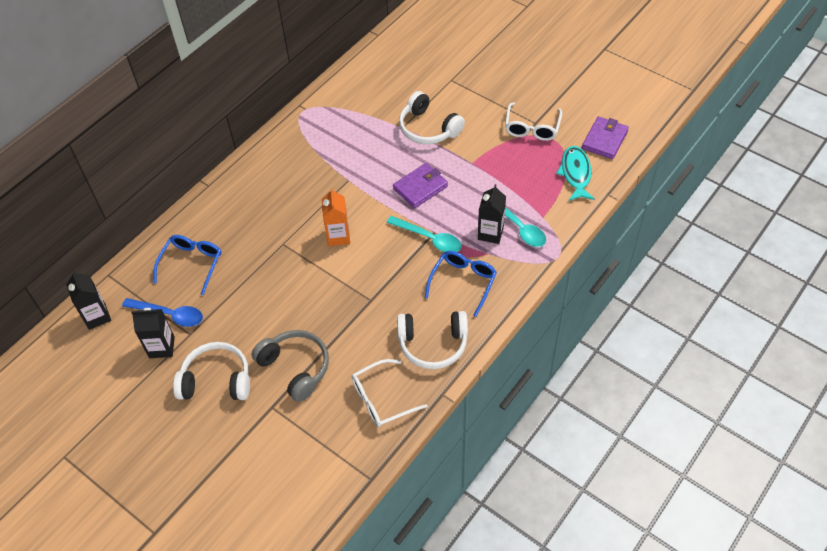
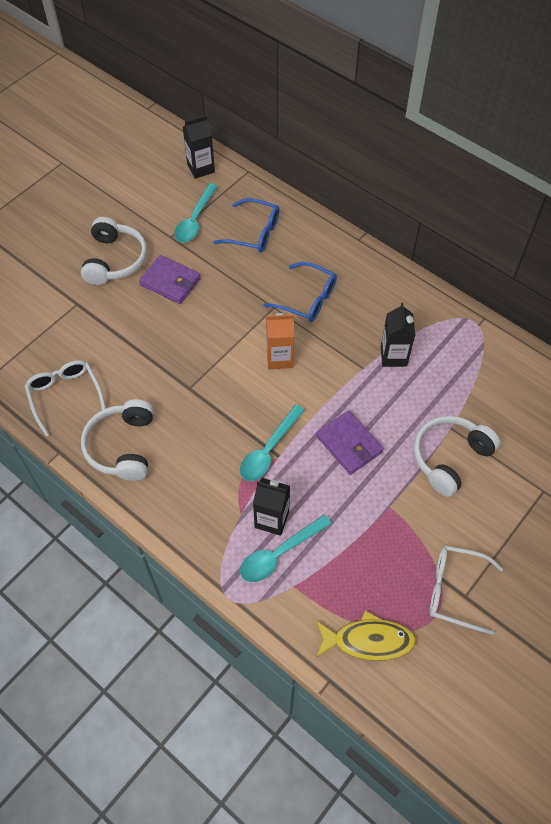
camera: 90 degrees right, 5 degrees up
blue spoon [122,298,203,327] -> turquoise spoon [174,183,218,242]
black carton [131,308,175,358] -> black carton moved to [381,303,415,367]
grey headphones [252,330,329,402] -> none
blue glasses [425,251,497,317] -> blue glasses moved to [263,262,337,322]
turquoise fish [556,146,595,201] -> yellow fish [316,610,416,661]
purple wallet [582,116,629,159] -> purple wallet moved to [139,255,201,304]

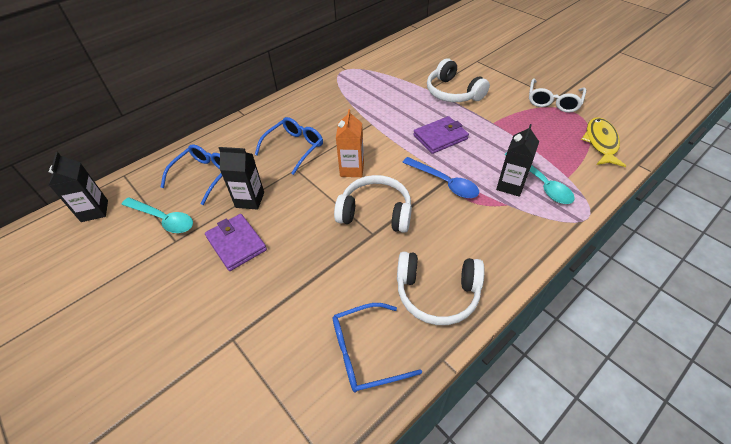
camera: 80 degrees left, 10 degrees down
white glasses [25,360,106,436] -> blue glasses [333,303,422,392]
white headphones [81,217,147,285] -> white headphones moved to [334,175,412,233]
purple wallet [139,255,201,304] -> purple wallet turned 75 degrees counterclockwise [205,214,267,271]
turquoise spoon [240,405,305,481] -> blue spoon [402,157,479,198]
black carton [381,303,415,367] -> black carton moved to [219,147,264,210]

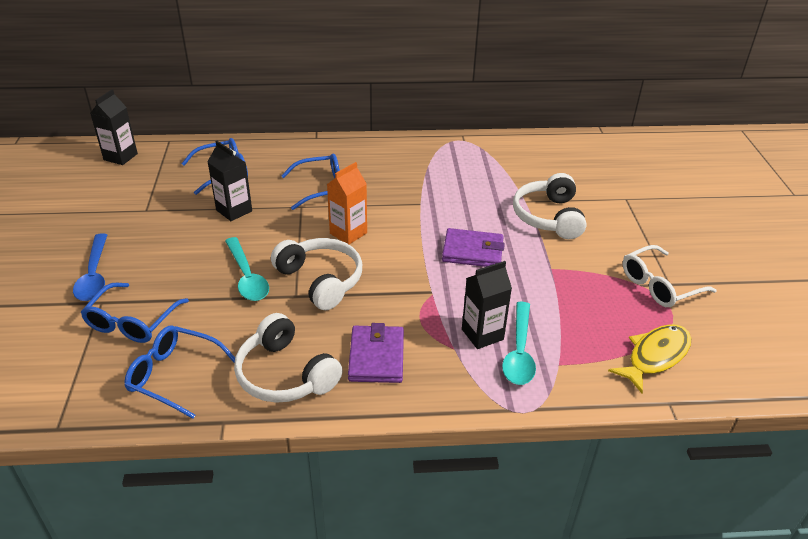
camera: 35 degrees right, 10 degrees down
turquoise spoon [121,197,193,233] -> turquoise spoon moved to [225,237,269,301]
purple wallet [205,214,267,271] -> purple wallet moved to [348,323,404,383]
blue spoon [402,157,479,198] -> blue spoon moved to [73,233,107,301]
none -> blue glasses [80,283,189,343]

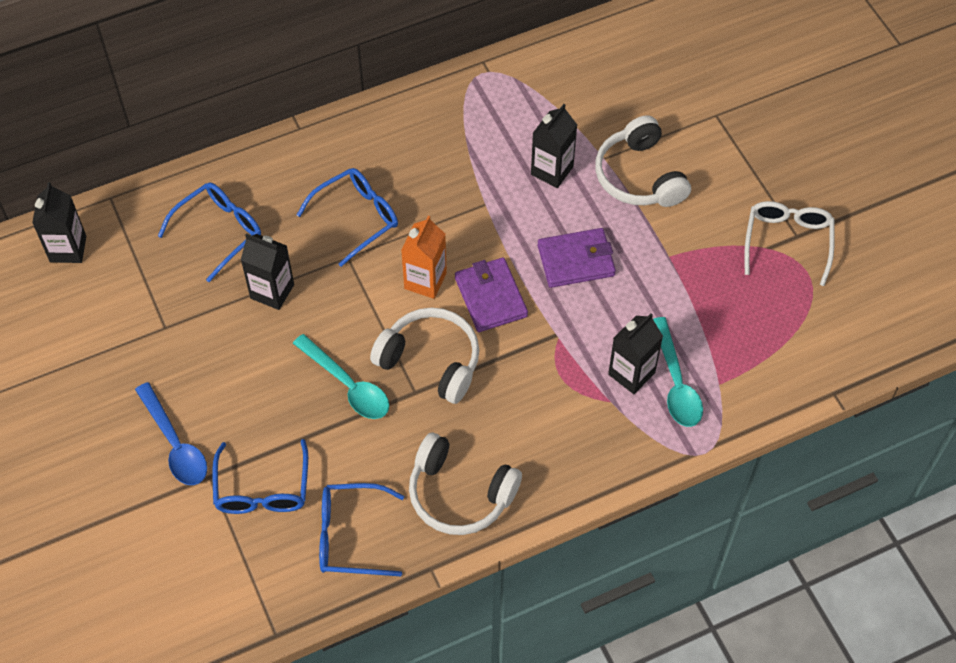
camera: 20 degrees left, 20 degrees up
purple wallet [348,323,404,383] -> purple wallet moved to [455,257,528,332]
yellow fish [608,324,692,393] -> none
white glasses [623,245,716,307] -> white glasses turned 150 degrees clockwise [744,201,835,286]
none -> black carton [531,104,577,188]

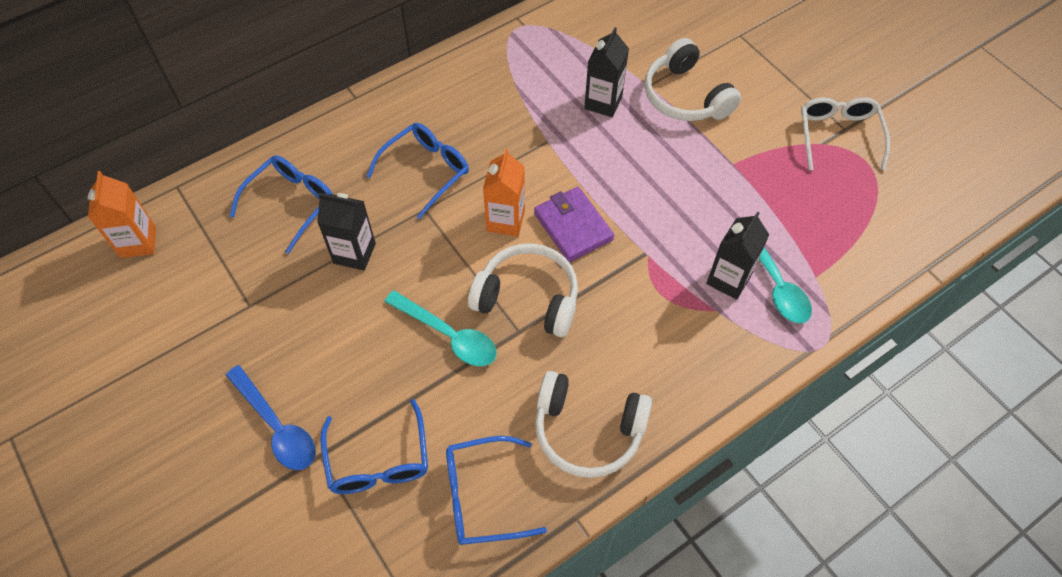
camera: 10 degrees left, 0 degrees up
black carton [32,182,86,263] -> orange carton [88,171,156,258]
purple wallet [538,228,616,288] -> none

